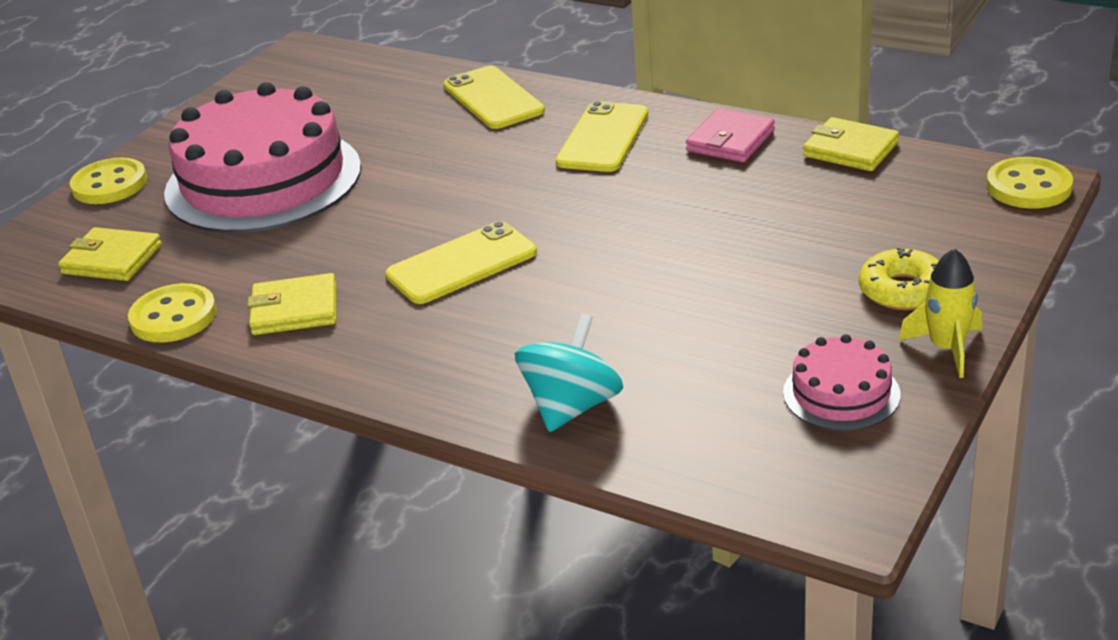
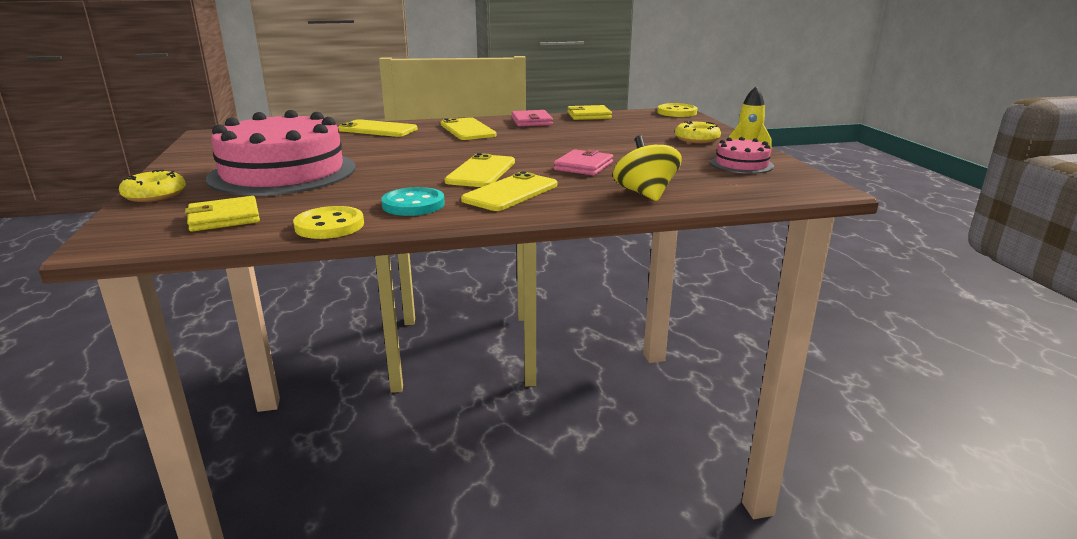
camera: 45 degrees left, 10 degrees down
yellow button [70,158,147,204] -> yellow donut [119,169,186,202]
yellow wallet [247,273,336,335] -> turquoise button [381,187,445,216]
turquoise spinning top [515,313,623,432] -> yellow spinning top [613,135,682,201]
none -> yellow phone [461,171,557,211]
none -> pink wallet [554,149,613,176]

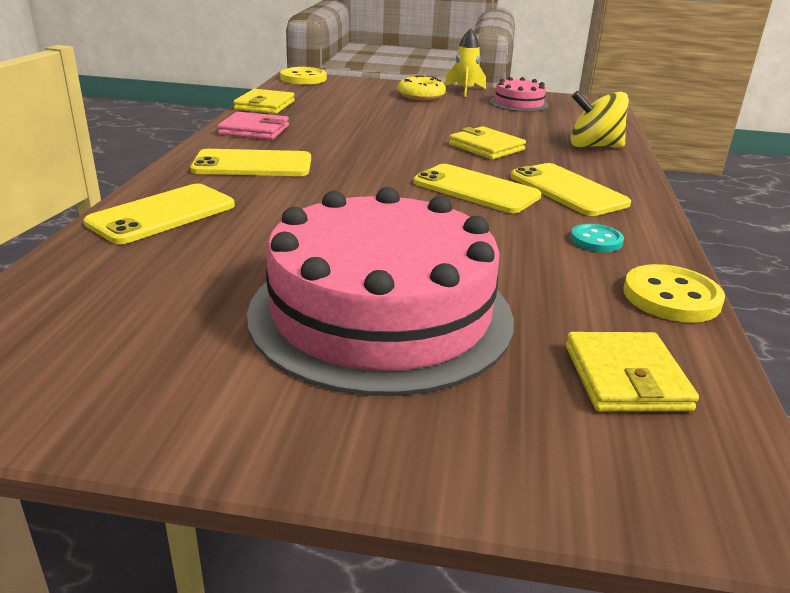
camera: 70 degrees left, 5 degrees up
yellow donut [119,169,186,202] -> none
turquoise button [381,187,445,216] -> turquoise button [571,224,624,252], size x0.63
pink wallet [554,149,613,176] -> yellow wallet [449,126,526,160]

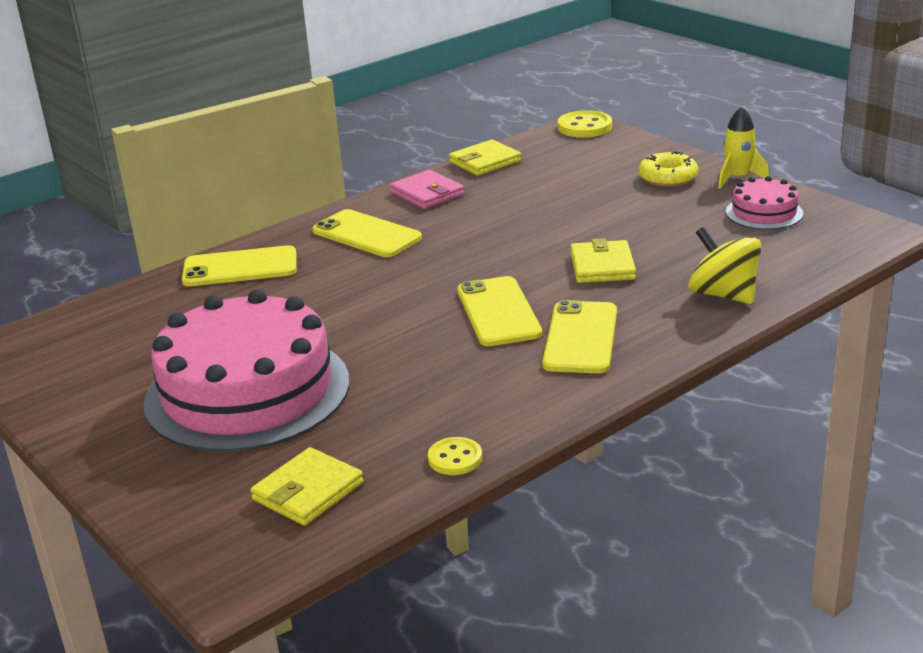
camera: 45 degrees right, 0 degrees up
turquoise button [571,224,624,252] -> none
yellow button [624,264,725,323] -> yellow button [428,437,482,475], size x0.63

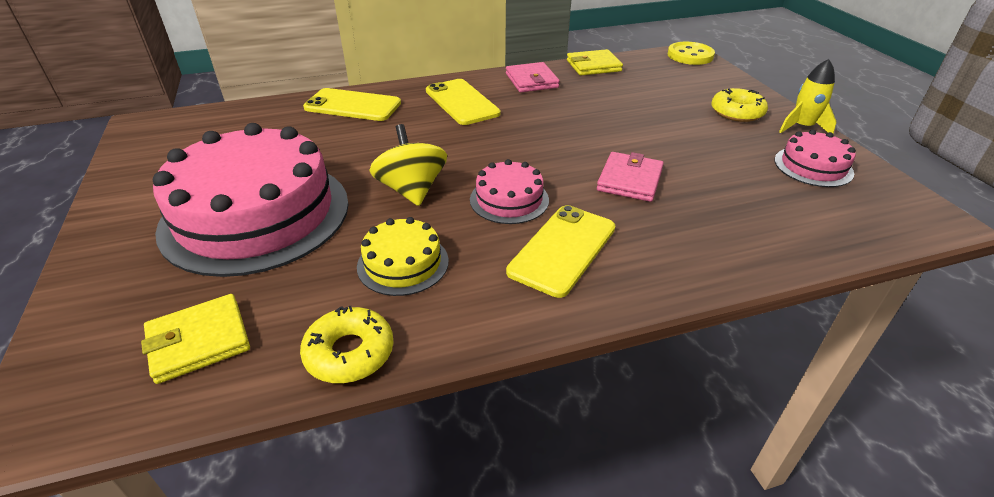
camera: 20 degrees right, 10 degrees up
yellow button [428,437,482,475] -> yellow donut [300,306,394,383]
yellow phone [457,276,542,346] -> pink cake [470,159,549,224]
yellow wallet [571,238,636,283] -> pink wallet [597,152,664,202]
yellow spinning top [689,227,762,304] -> yellow spinning top moved to [369,124,447,206]
none -> yellow cake [357,217,449,296]

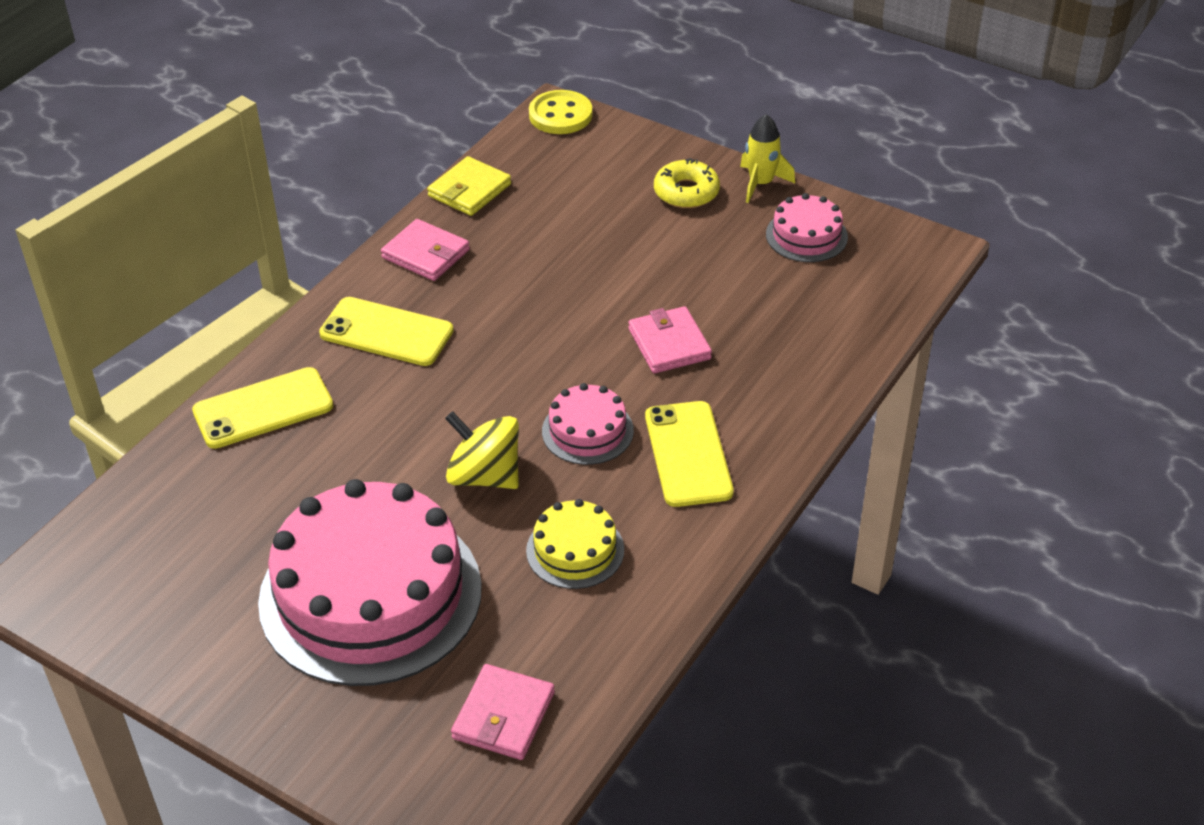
camera: 40 degrees left, 5 degrees up
yellow wallet [141,294,250,384] -> pink wallet [451,664,555,760]
yellow donut [300,306,394,383] -> none

